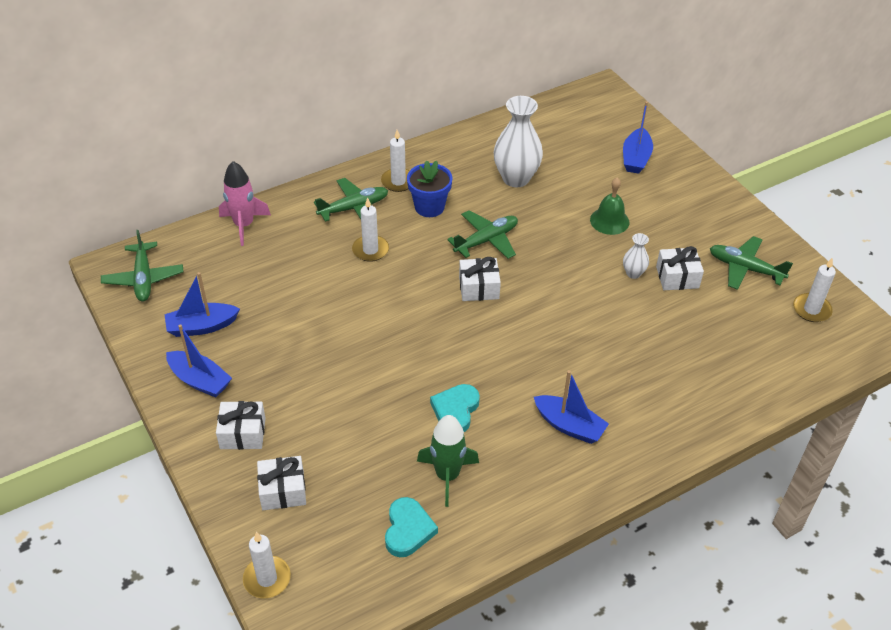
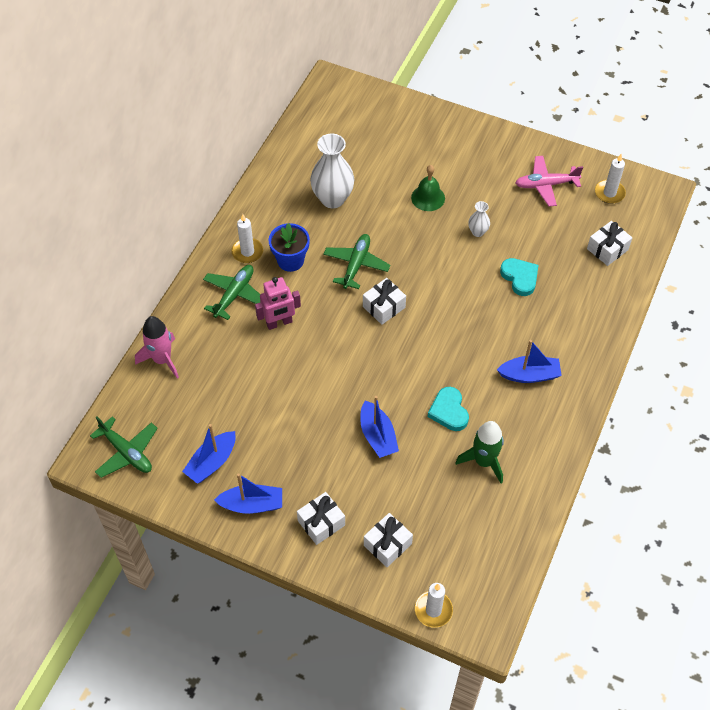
camera: 35 degrees left, 10 degrees up
white candle [352,198,389,262] -> pink robot [255,277,301,330]
turquoise heart [385,497,438,557] -> turquoise heart moved to [500,258,538,296]
blue boat [623,101,653,174] -> blue boat moved to [360,396,399,458]
white gift [656,246,704,290] -> white gift moved to [587,221,632,266]
green plane [710,236,793,290] -> pink plane [515,156,583,207]

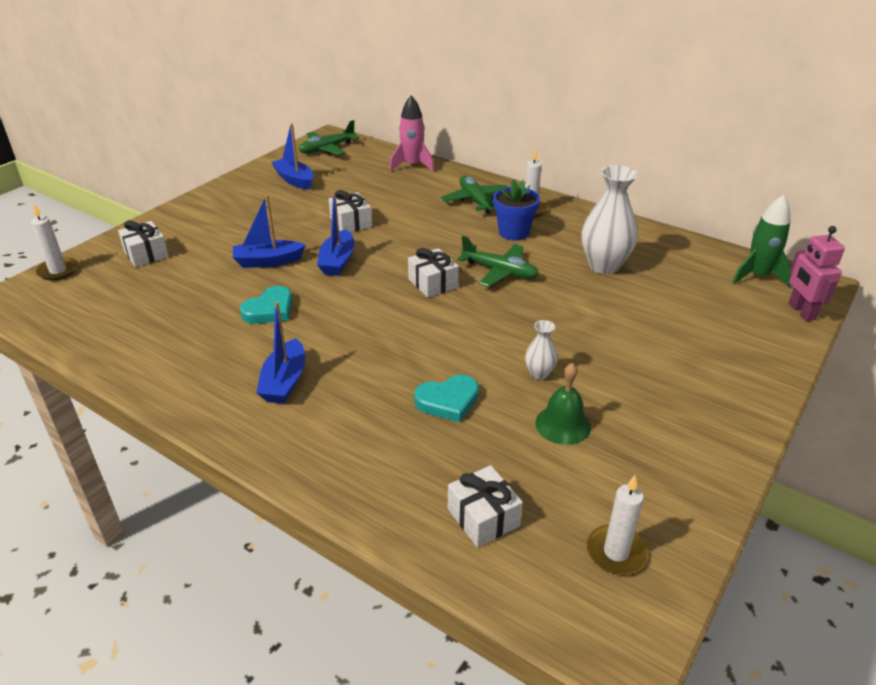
camera: 100 degrees right, 20 degrees down
green plane [203,265,261,320] -> green plane turned 150 degrees counterclockwise [441,175,507,214]
blue boat [214,473,282,514] -> blue boat moved to [317,191,355,276]
pink robot [255,277,301,330] -> pink robot moved to [789,226,845,321]
white gift [297,492,345,545] -> white gift moved to [329,190,372,232]
green bell [411,165,445,211] -> green bell moved to [536,363,591,445]
turquoise heart [428,387,469,431] -> turquoise heart turned 135 degrees clockwise [240,286,292,324]
green rocket [455,421,504,483] -> green rocket moved to [732,195,791,287]
pink plane [515,156,583,207] -> none

